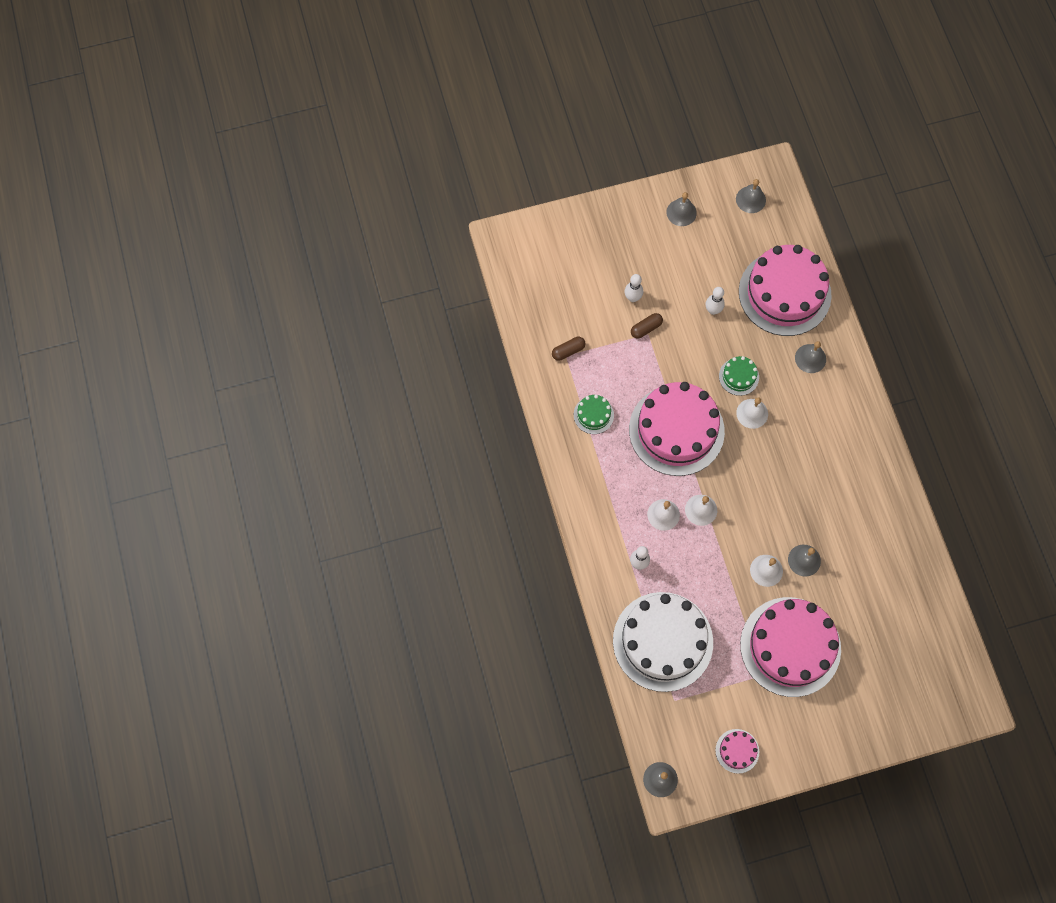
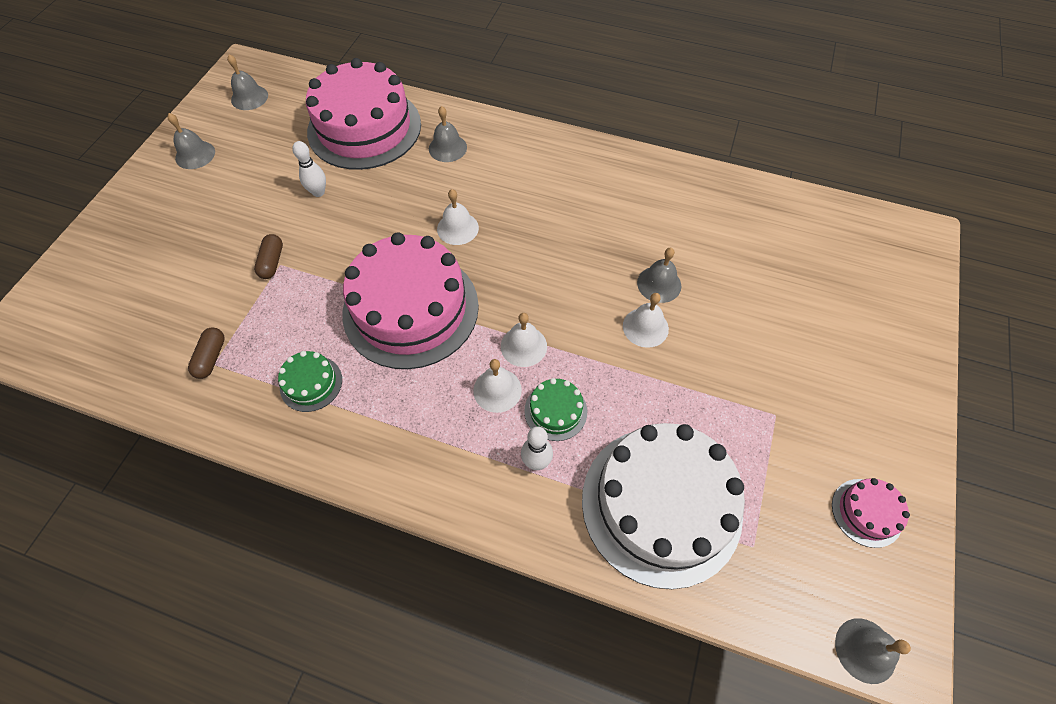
camera: 55 degrees left, 10 degrees down
white bowling pin [625,274,643,302] -> none
green cake [719,356,759,396] -> green cake moved to [524,378,587,441]
pink cake [740,597,841,697] -> none

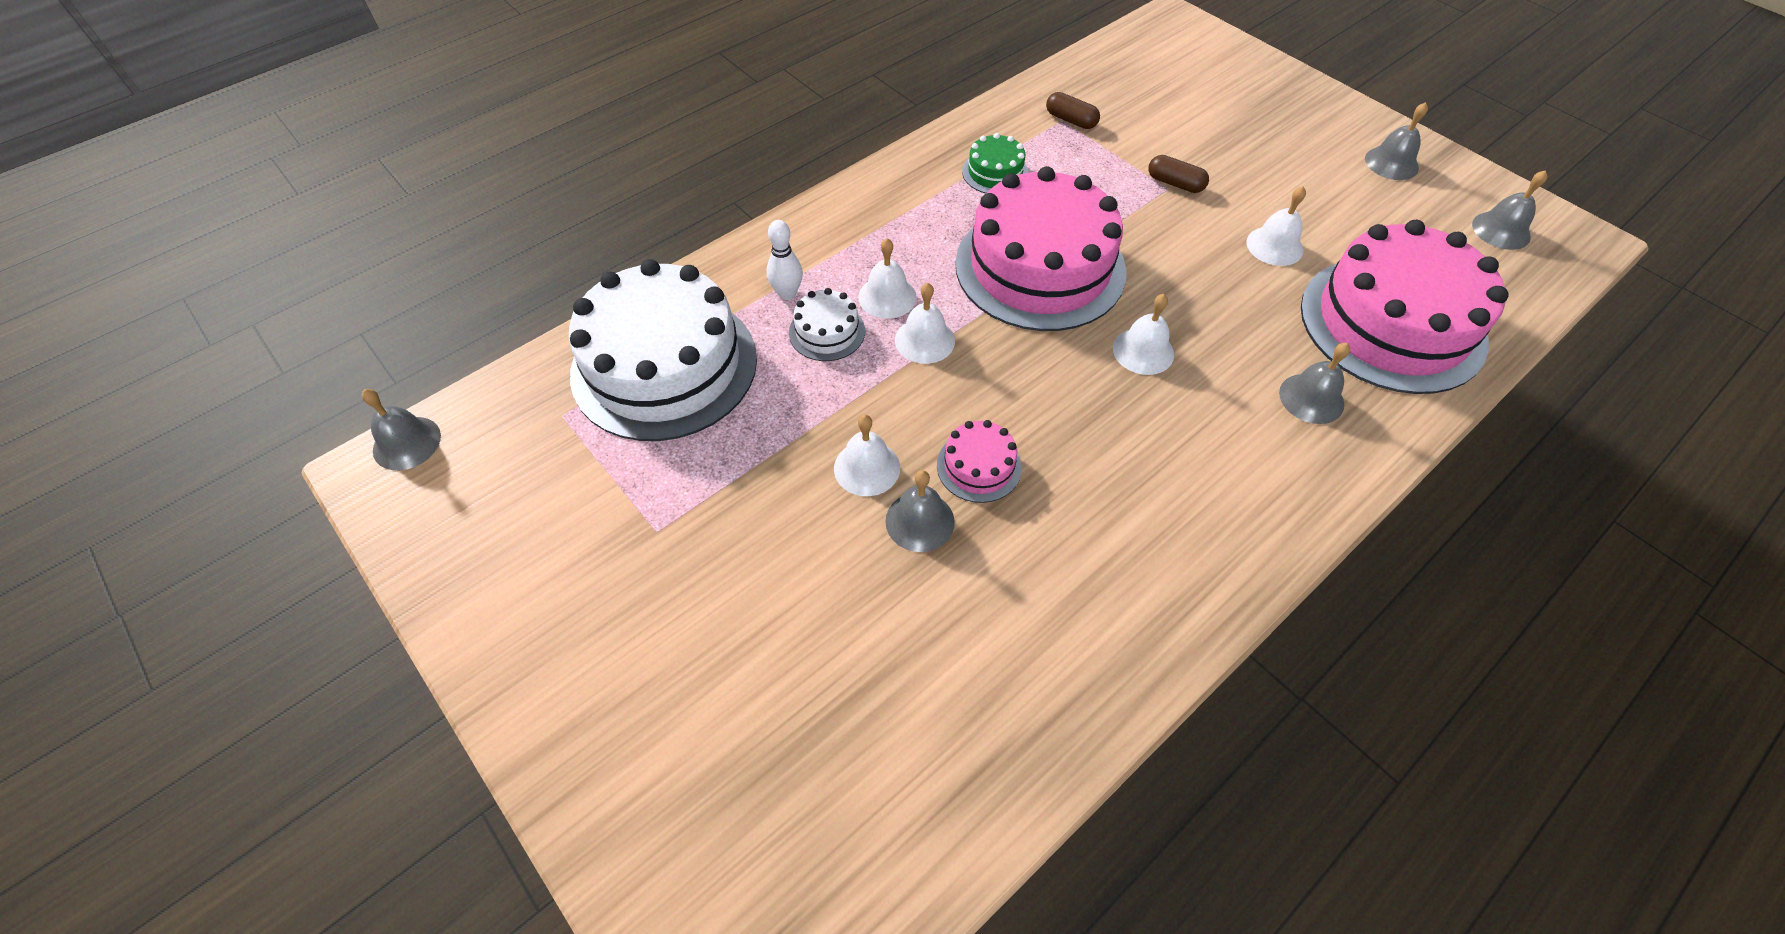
camera: 120 degrees right, 5 degrees down
white bowling pin [292,141,326,197] -> white bell [1246,186,1306,266]
green cake [524,378,587,441] -> white cake [789,288,865,361]
pink cake [832,478,910,548] -> pink cake moved to [937,420,1022,503]

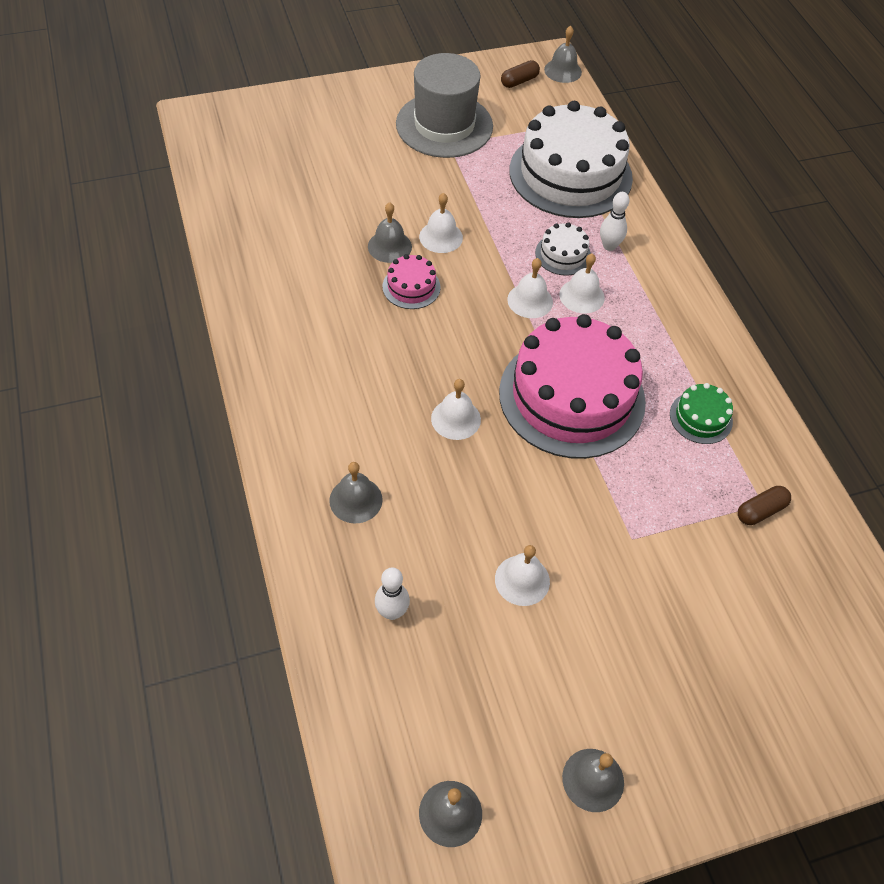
camera: 110 degrees right, 0 degrees up
brown capsule [1148,155,1209,193] -> brown capsule moved to [501,60,540,88]
pink cake [1301,220,1508,394] -> white bowling pin [375,567,410,620]
none -> grey hat [396,53,493,158]

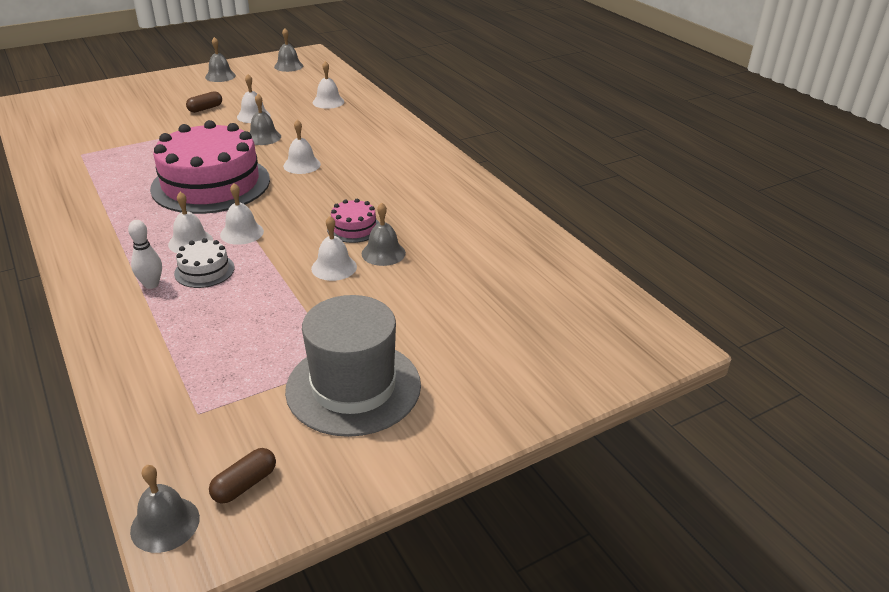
camera: 170 degrees right, 20 degrees down
grey bell [329,462,383,523] -> grey bell moved to [250,94,281,145]
white bowling pin [375,567,410,620] -> white bell [313,61,344,109]
white cake [509,101,633,218] -> none
green cake [670,383,733,444] -> none
brown capsule [738,486,791,525] -> brown capsule moved to [186,91,222,113]

